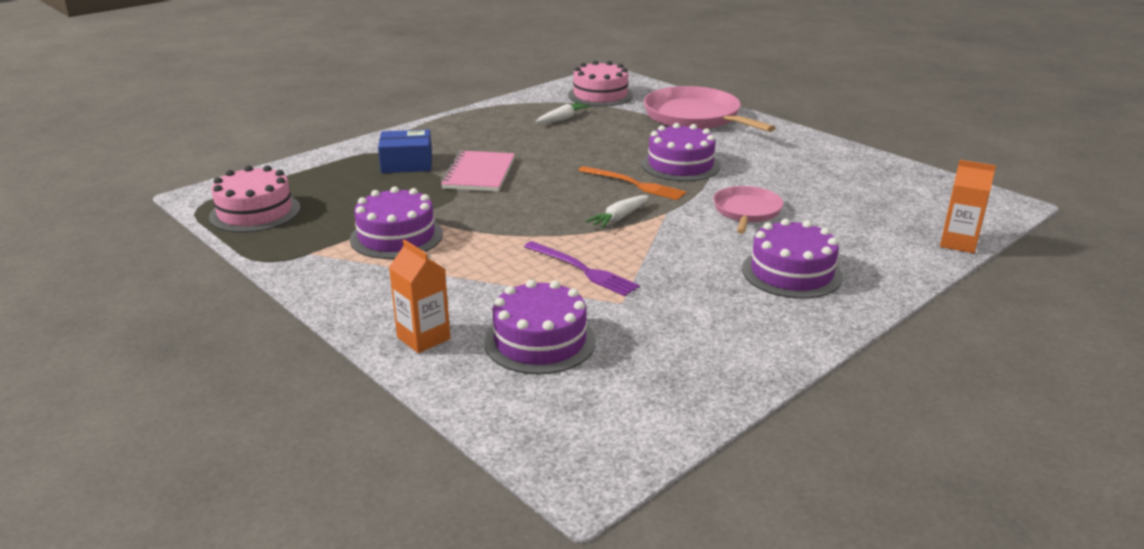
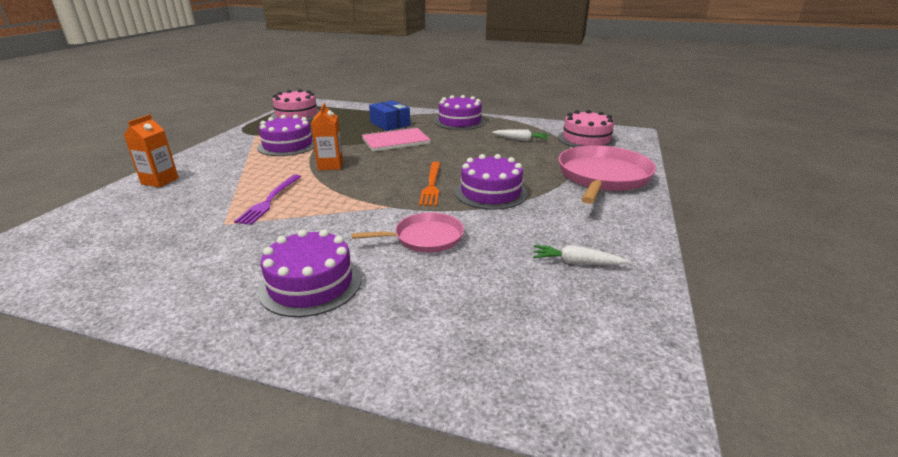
camera: 60 degrees right, 0 degrees up
purple cake [484,280,596,374] -> purple cake moved to [434,95,486,130]
white carrot [585,195,649,229] -> white carrot moved to [533,245,629,265]
orange carton [940,160,996,253] -> orange carton moved to [311,103,343,170]

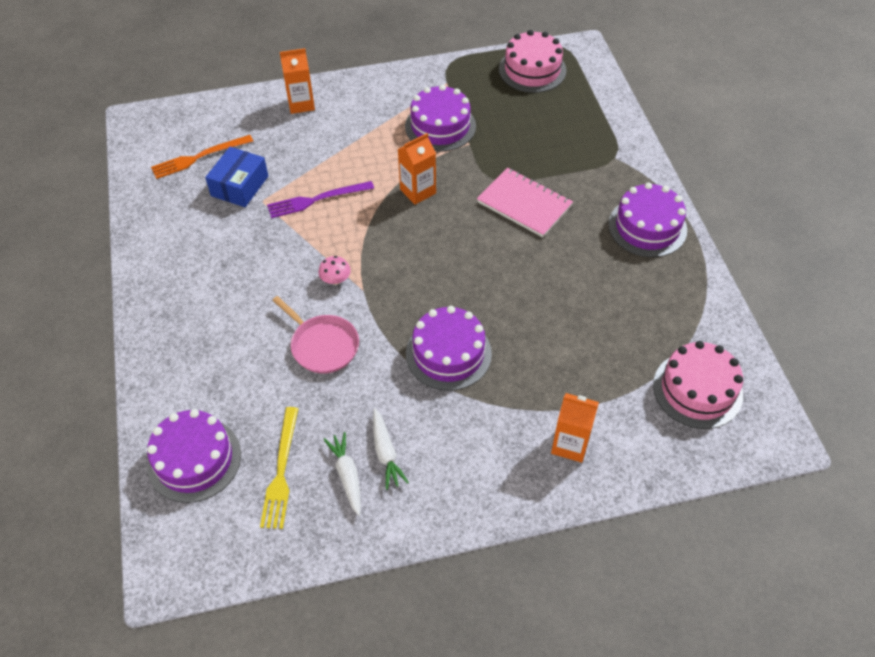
camera: 60 degrees right, 25 degrees up
purple cake [258,229,361,317] -> purple cake moved to [147,409,241,503]
blue box [369,100,410,131] -> blue box moved to [205,147,268,207]
orange fork [419,162,440,206] -> orange fork moved to [151,135,253,179]
white carrot [492,129,548,141] -> white carrot moved to [373,408,409,490]
pink pan [558,145,656,204] -> orange carton [551,393,599,463]
none -> yellow fork [260,407,299,529]
none -> pink mushroom [318,256,351,285]

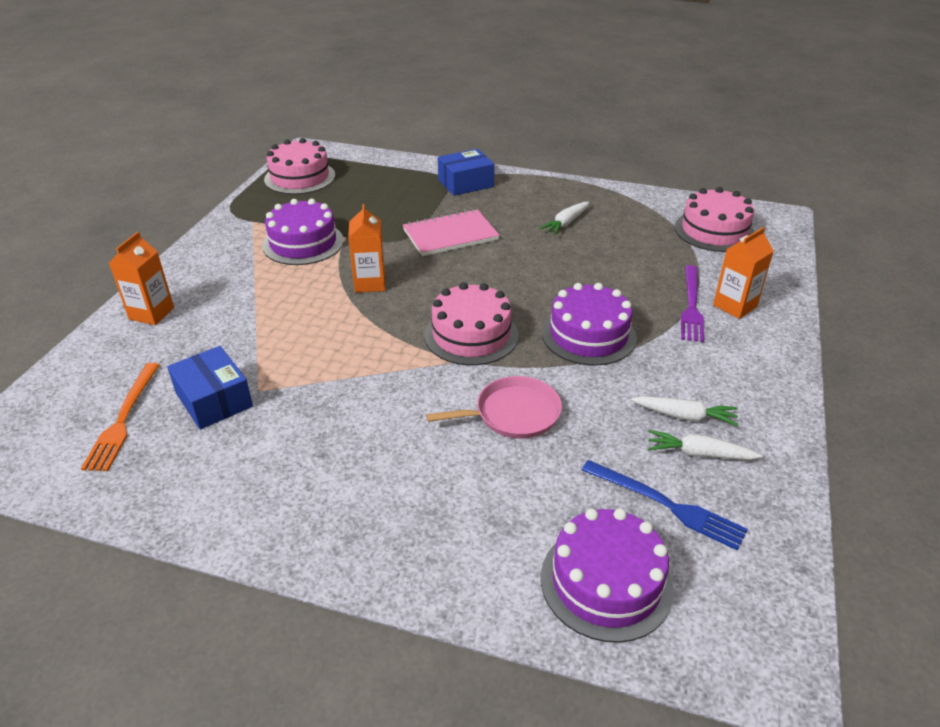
camera: 60 degrees left, 15 degrees down
yellow fork [260,407,299,529] -> blue fork [582,460,748,551]
purple fork [267,181,374,218] -> purple fork moved to [681,265,704,342]
pink mushroom [318,256,351,285] -> none
purple cake [608,182,687,257] -> none
none -> pink cake [425,282,519,365]
none -> blue box [438,149,494,196]
none -> white carrot [539,202,589,235]

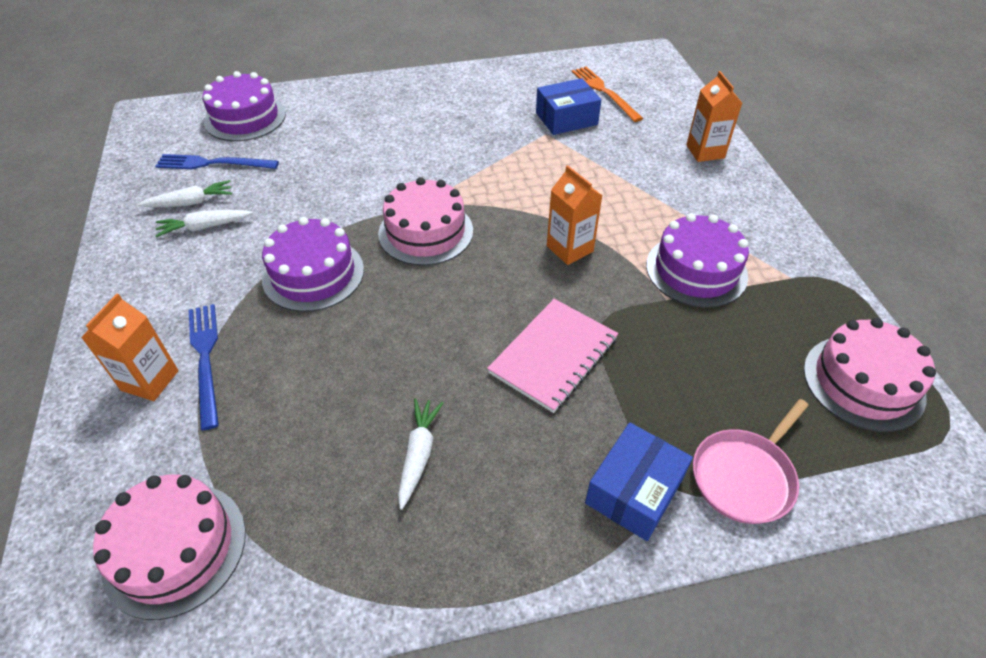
camera: 150 degrees right, 10 degrees up
blue box [167,346,253,429] -> blue box turned 45 degrees counterclockwise [536,78,601,135]
pink pan [426,376,562,439] -> pink pan moved to [693,399,809,524]
purple fork [681,265,704,342] -> blue fork [189,304,219,430]

